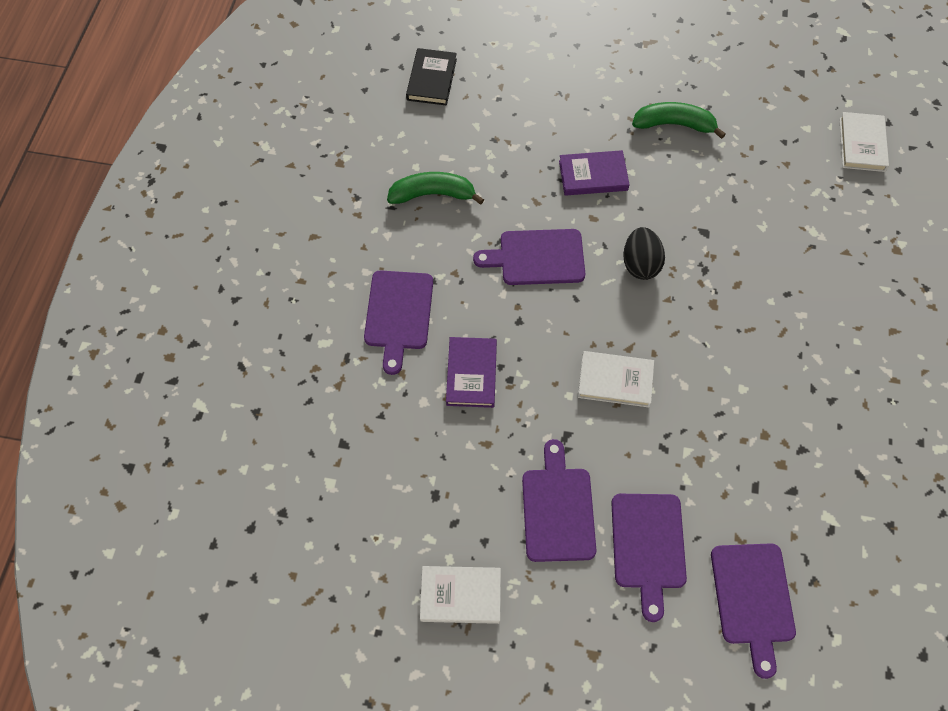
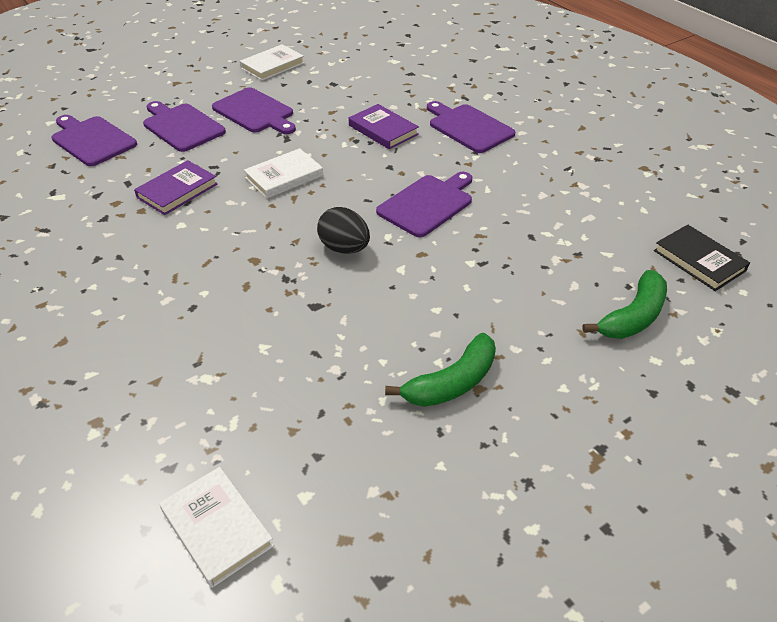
camera: 135 degrees right, 20 degrees down
green banana [387,172,484,205] -> green banana moved to [582,270,667,339]
purple book [559,150,630,196] -> purple book moved to [134,160,218,215]

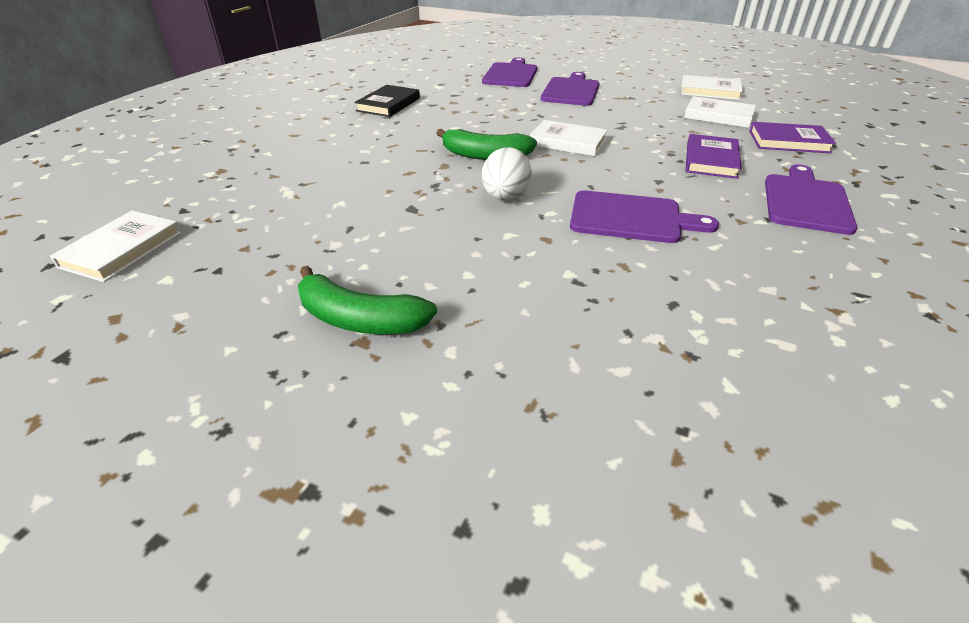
camera: 60 degrees right, 5 degrees down
purple book [134,160,218,215] -> purple book moved to [749,122,836,153]
purple cutting board [212,87,296,134] -> none
black egg [317,207,370,254] -> white egg [482,147,532,200]
green banana [582,270,667,339] -> green banana moved to [436,129,537,160]
black book [654,225,750,291] -> black book moved to [355,85,420,117]
none -> white book [684,96,756,128]

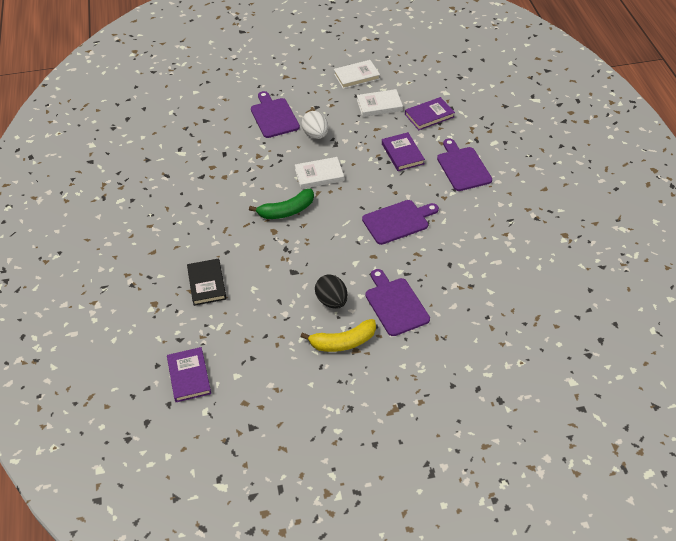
camera: 35 degrees left, 10 degrees up
white book [50,210,181,282] -> purple book [167,347,211,402]
green banana [298,265,437,334] -> yellow banana [300,319,376,352]
black book [355,85,420,117] -> black book moved to [187,258,227,306]
purple cutting board [482,58,537,87] -> purple cutting board moved to [365,269,430,336]
white egg [482,147,532,200] -> white egg moved to [301,111,328,139]
none -> black egg [315,274,348,309]

